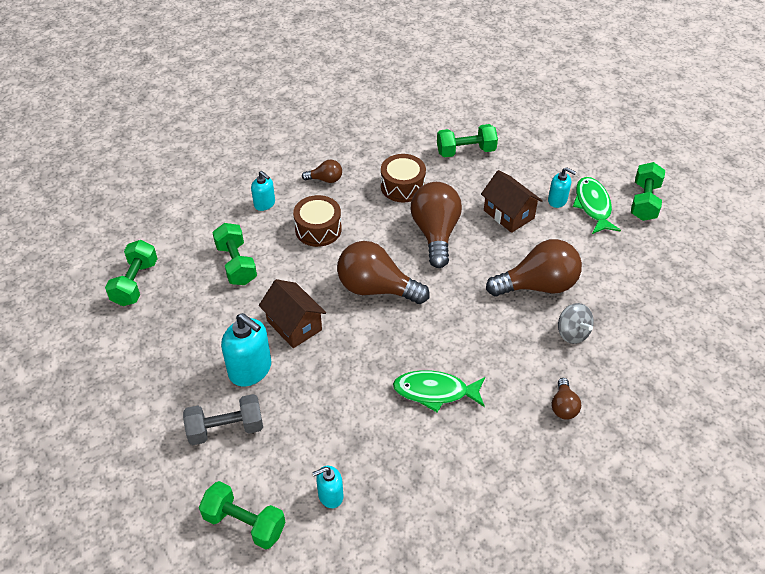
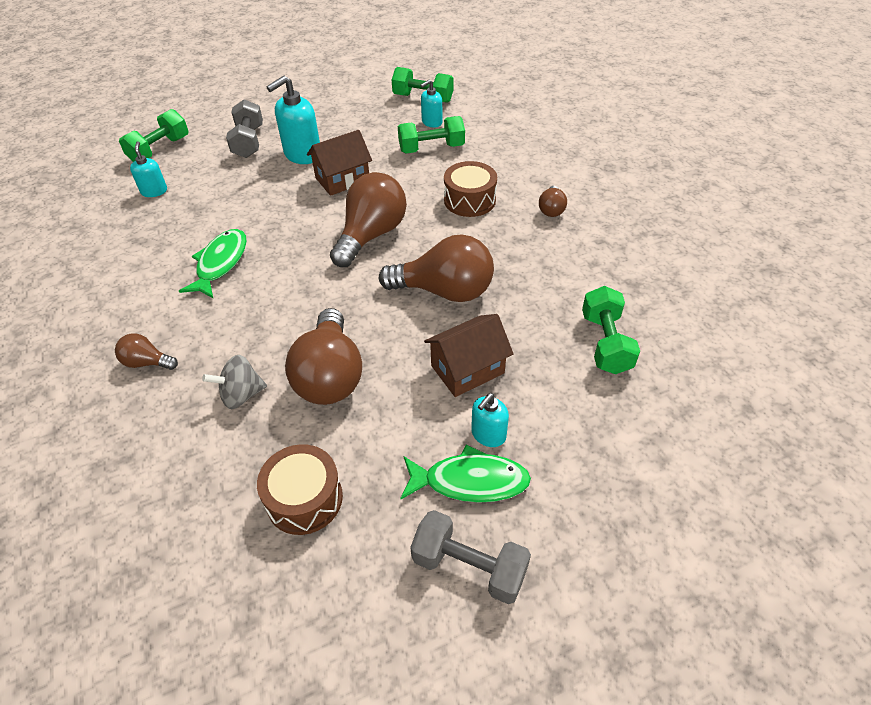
camera: 100 degrees right, 0 degrees up
turquoise soap dispenser [251,171,275,211] -> turquoise soap dispenser moved to [420,79,443,128]
brown drum [381,154,426,202] -> brown drum moved to [257,444,343,535]
green dumbbell [631,162,665,221] -> grey dumbbell [410,510,531,604]

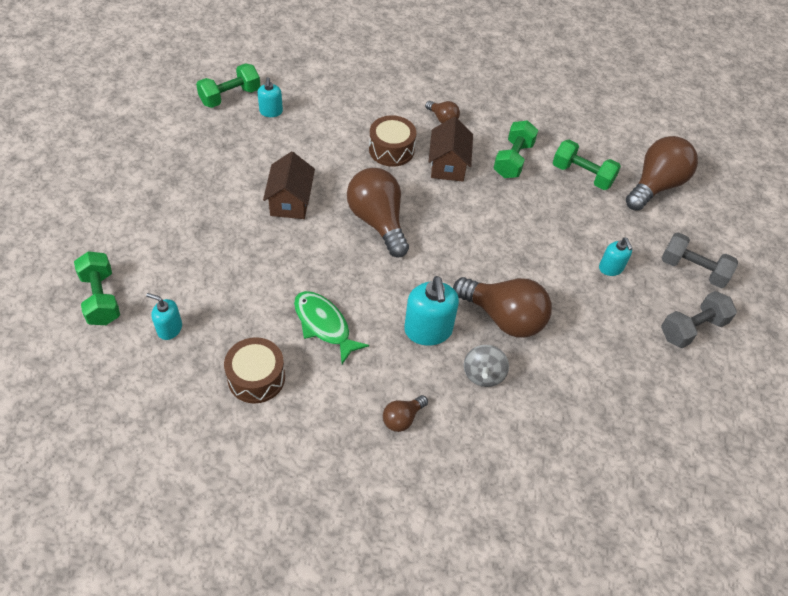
camera: 60 degrees left, 5 degrees up
grey dumbbell [226,99,263,158] -> grey dumbbell moved to [662,232,738,288]
brown drum [257,444,343,535] -> brown drum moved to [224,337,285,404]
turquoise soap dispenser [267,76,320,164] -> turquoise soap dispenser moved to [404,276,459,346]
brown light bulb [379,234,494,302] -> brown light bulb moved to [626,136,698,211]
green dumbbell [398,116,465,153] -> green dumbbell moved to [494,120,538,178]
green fish [400,444,531,503] -> none
brown house [424,314,514,397] -> brown house moved to [429,117,473,182]

